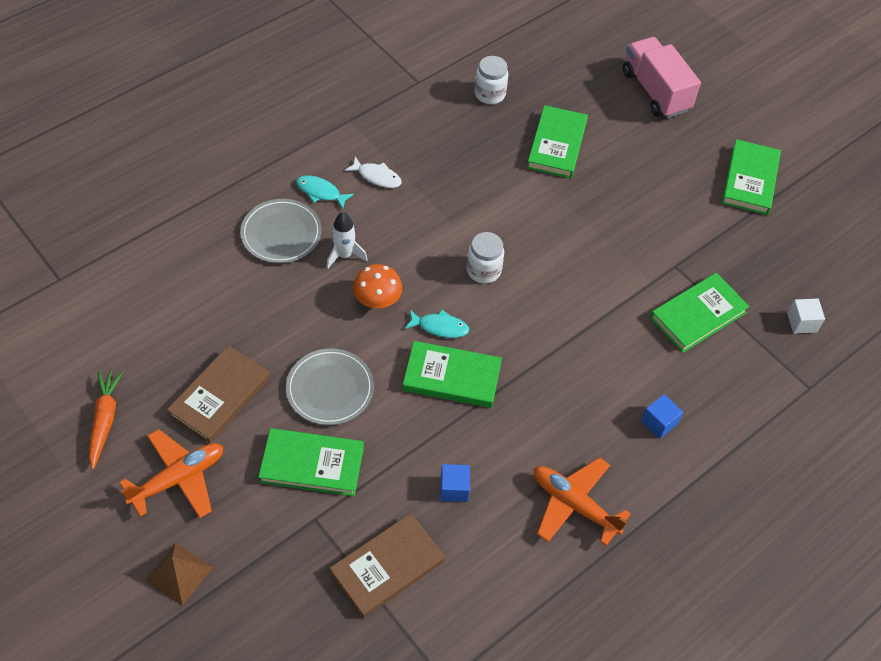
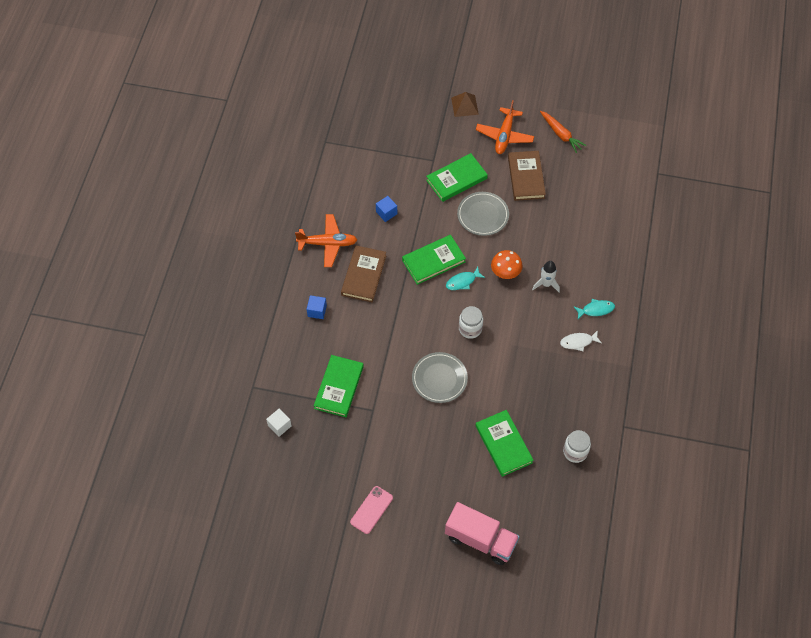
camera: 145 degrees right, 5 degrees up
grey plate [240,199,322,263] -> grey plate moved to [412,352,468,403]
brown book [329,513,445,618] -> brown book moved to [341,245,386,302]
green book [722,139,781,215] -> pink phone [350,486,393,534]

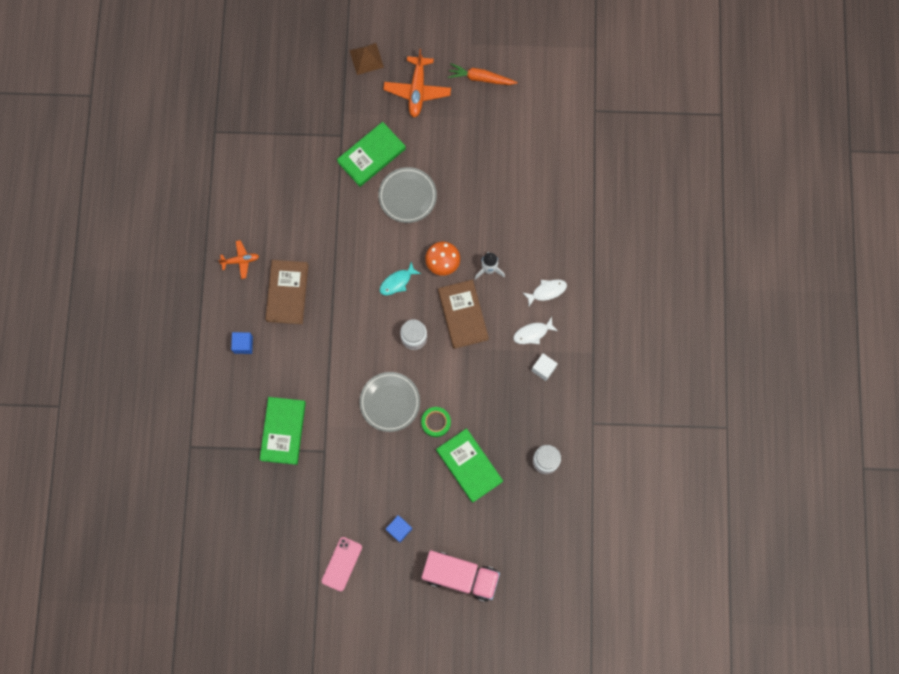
camera: 10 degrees left, 15 degrees up
white cube [266,409,292,437] -> white cube moved to [532,353,558,381]
orange plane [295,214,357,267] -> orange plane [218,240,259,279], size x0.58
blue cube [376,196,397,222] -> blue cube moved to [386,515,412,543]
green book [402,235,466,285] -> none
brown book [508,151,546,201] -> brown book moved to [438,280,489,349]
orange carrot [540,111,586,153] -> orange carrot turned 150 degrees clockwise [448,63,518,85]
turquoise fish [574,299,615,319] -> white fish [522,279,567,306]
none -> green tape [421,407,451,437]

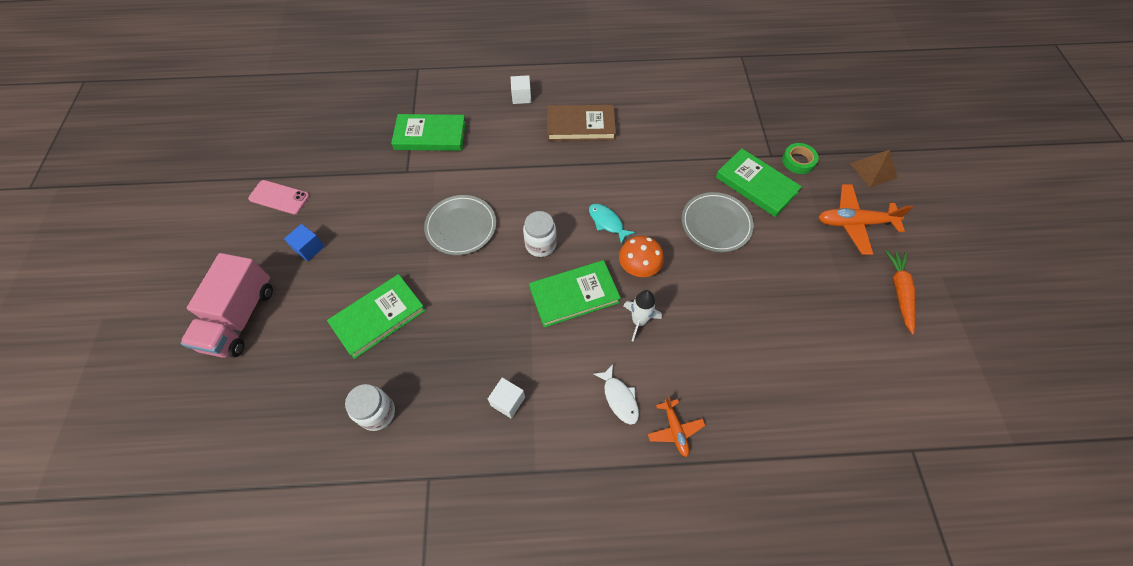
camera: 85 degrees right, 15 degrees down
orange plane [218,240,259,279] -> orange plane moved to [648,396,705,457]
blue cube [231,332,253,354] -> white cube [511,75,531,104]
green tape [421,407,451,437] -> green tape moved to [782,143,819,174]
brown book [438,280,489,349] -> green book [529,260,621,327]
white fish [513,317,558,344] -> none

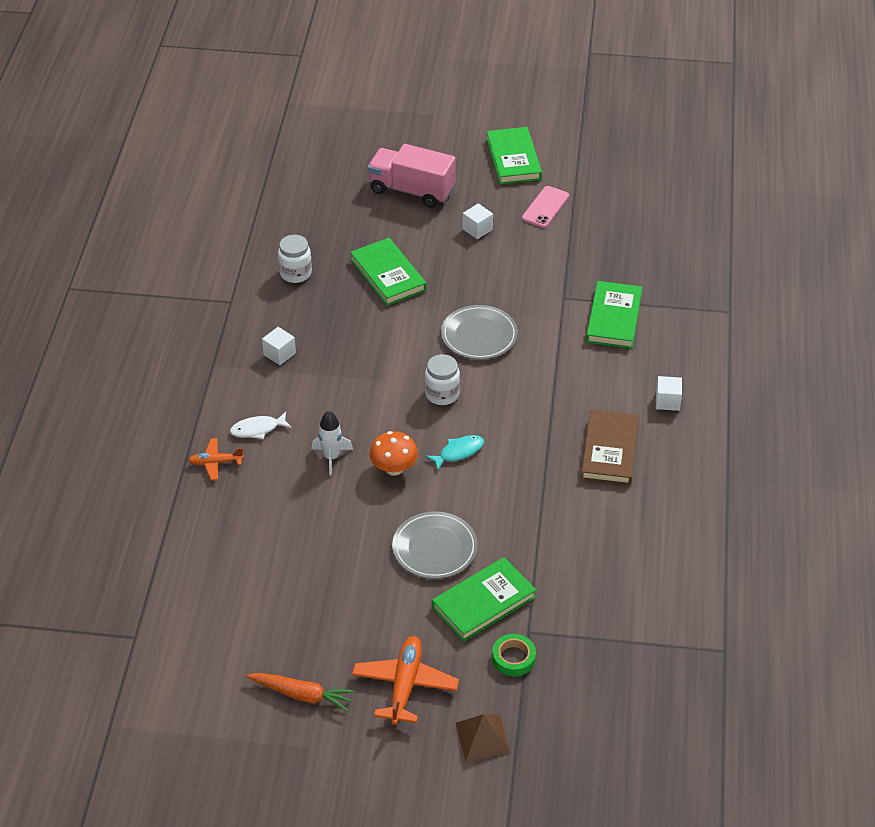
camera: 100 degrees right, 15 degrees down
blue cube [284,224,325,261] -> white cube [463,203,493,239]
green book [529,260,621,327] -> green book moved to [487,127,542,184]

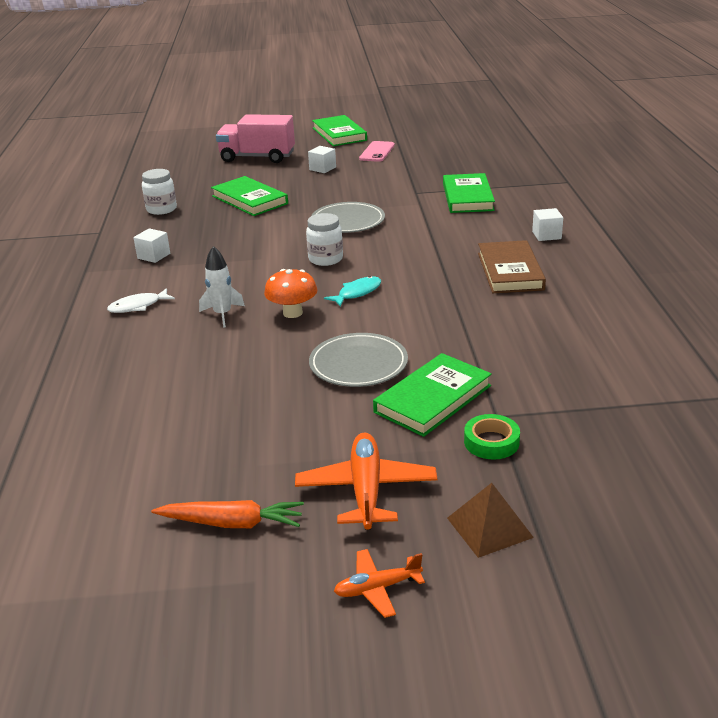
camera: 10 degrees left, 15 degrees down
orange plane [189,438,244,480] -> orange plane moved to [334,549,425,618]

